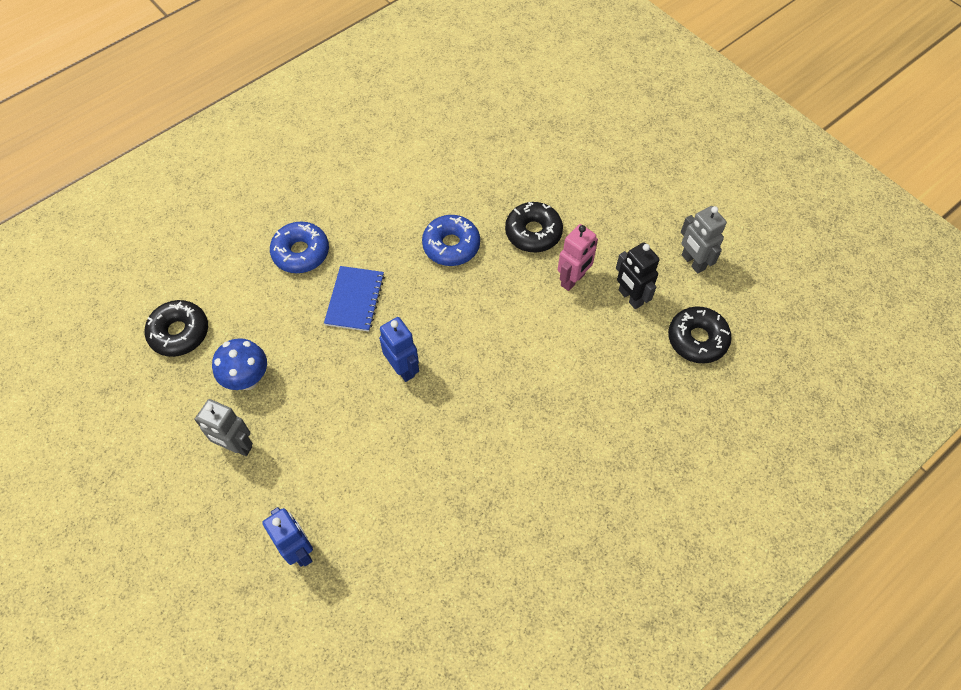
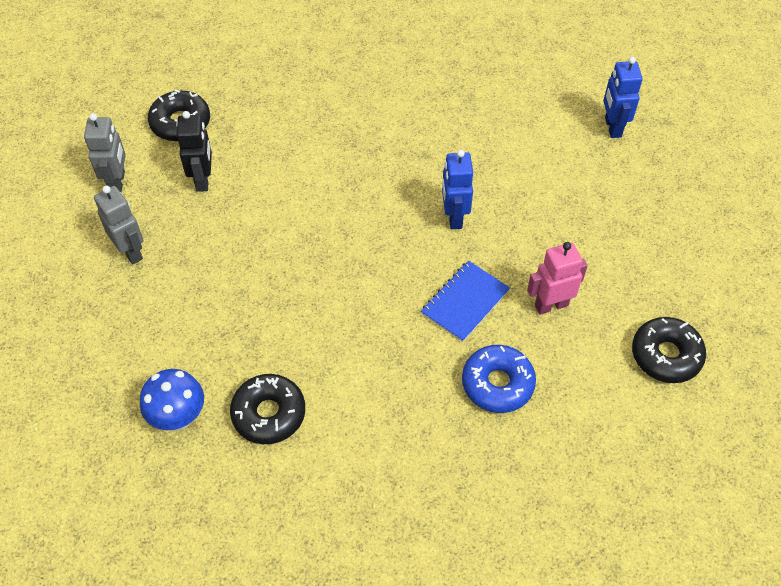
camera: 150 degrees left, 5 degrees down
grey robot [194,399,253,456] -> grey robot moved to [94,186,143,264]
blue mushroom [212,338,267,390] -> blue mushroom moved to [140,369,204,430]
blue donut [422,215,480,266] -> none
black donut [505,202,563,253] -> black donut moved to [230,374,305,444]
pink robot [558,224,598,291] -> pink robot moved to [527,242,588,315]

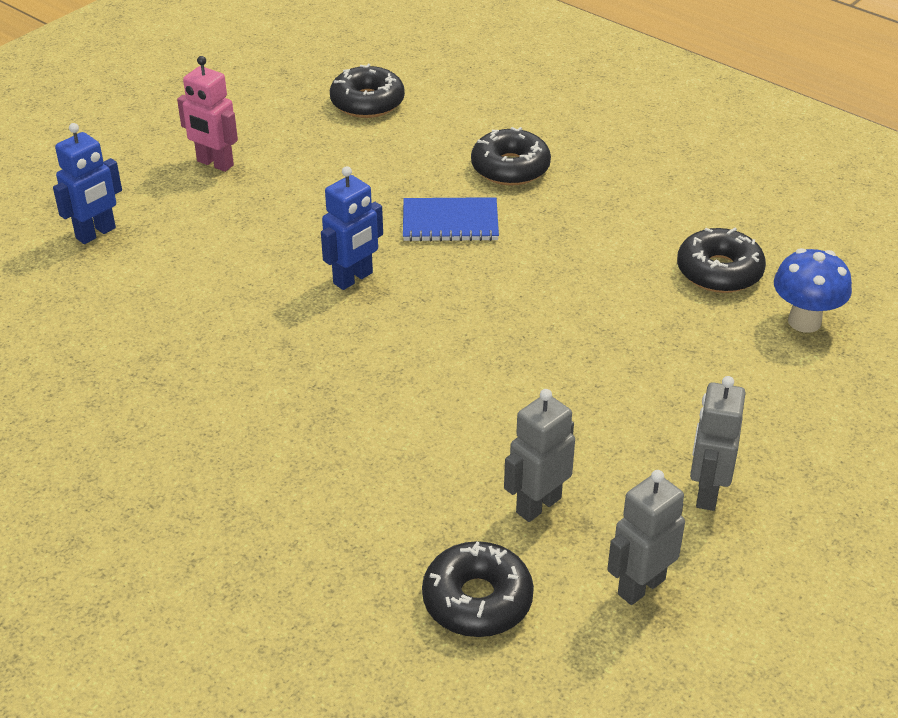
camera: 130 degrees left, 15 degrees down
black robot [177,111,212,192] -> grey robot [504,389,575,522]
blue donut [462,345,536,413] -> black donut [471,127,551,185]
pink robot [527,242,588,315] -> pink robot moved to [177,56,238,172]

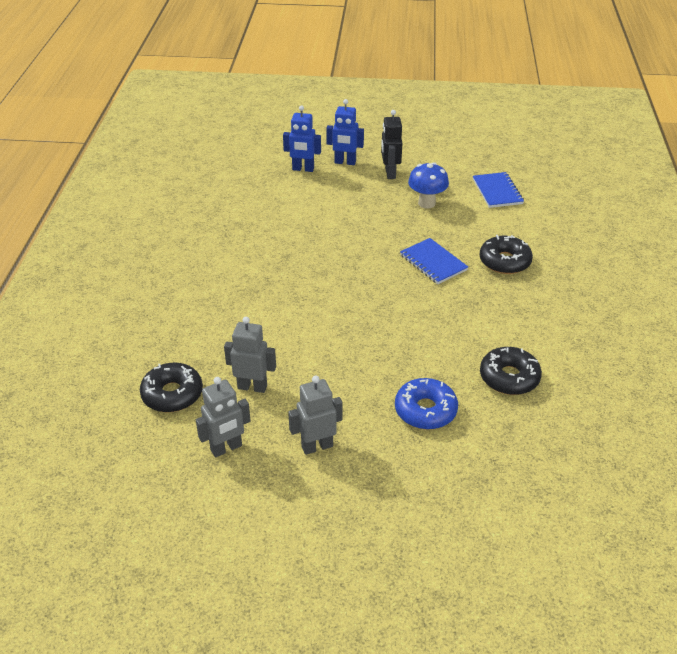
camera: 55 degrees right, 0 degrees up
pink robot [177,56,238,172] -> black robot [381,110,402,179]
blue robot [321,166,383,290] -> blue robot moved to [326,99,364,165]
black donut [330,64,405,118] -> blue notebook [473,172,524,208]
grey robot [607,470,685,605] -> grey robot turned 135 degrees clockwise [196,377,251,457]
blue mushroom [774,248,852,333] -> blue mushroom moved to [408,162,449,209]
none -> blue donut [395,378,458,430]

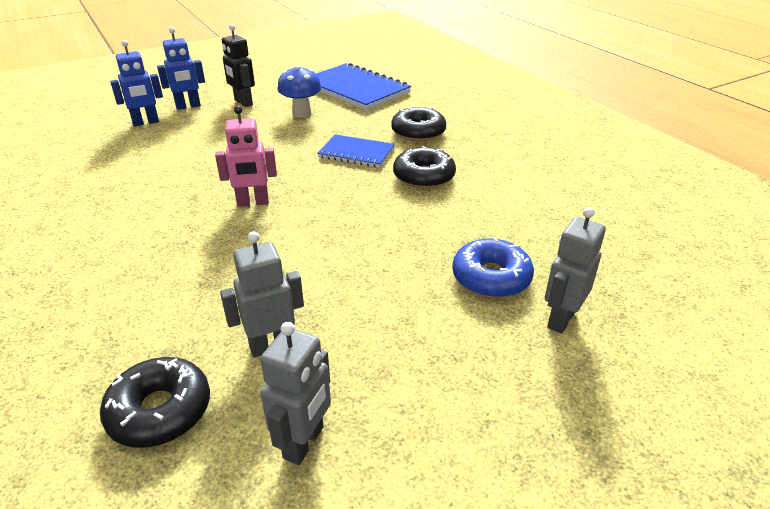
camera: 35 degrees left, 5 degrees down
grey robot [288,375,343,455] -> grey robot moved to [545,207,606,334]
blue notebook [473,172,524,208] -> blue notebook [316,63,411,110], size x1.74
black donut [480,347,542,395] -> black donut moved to [393,146,456,189]
none -> pink robot [215,106,277,207]

